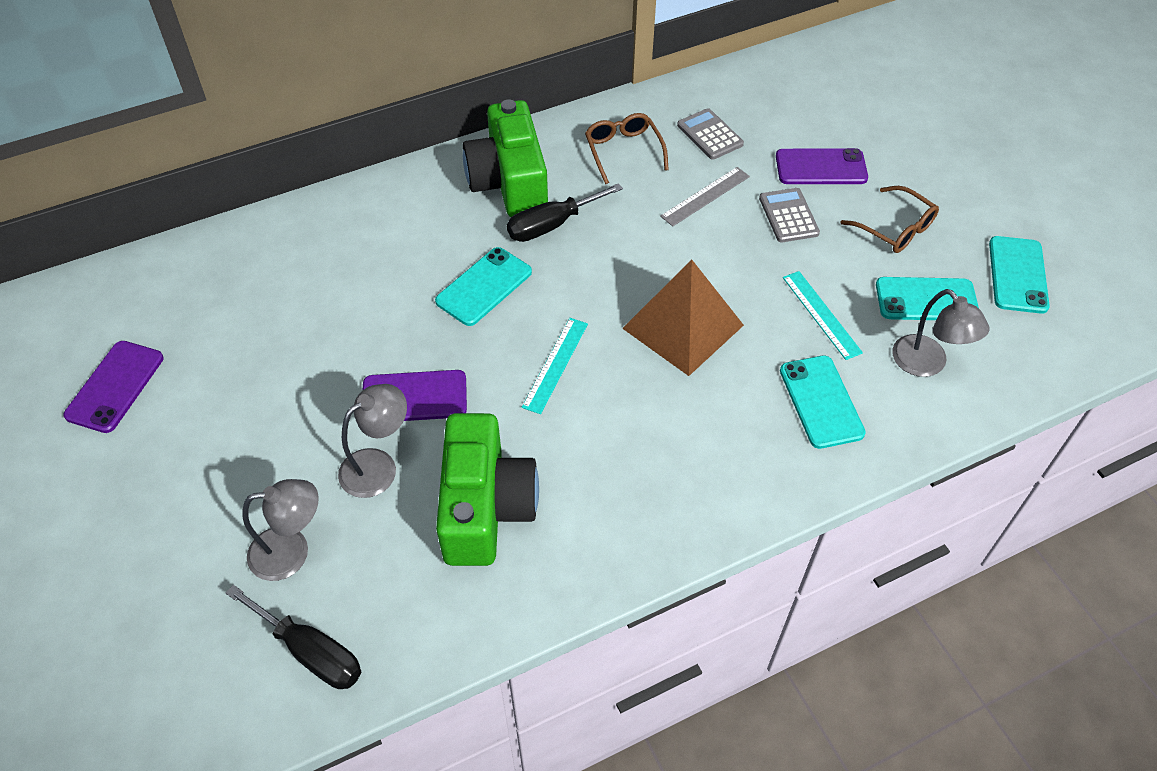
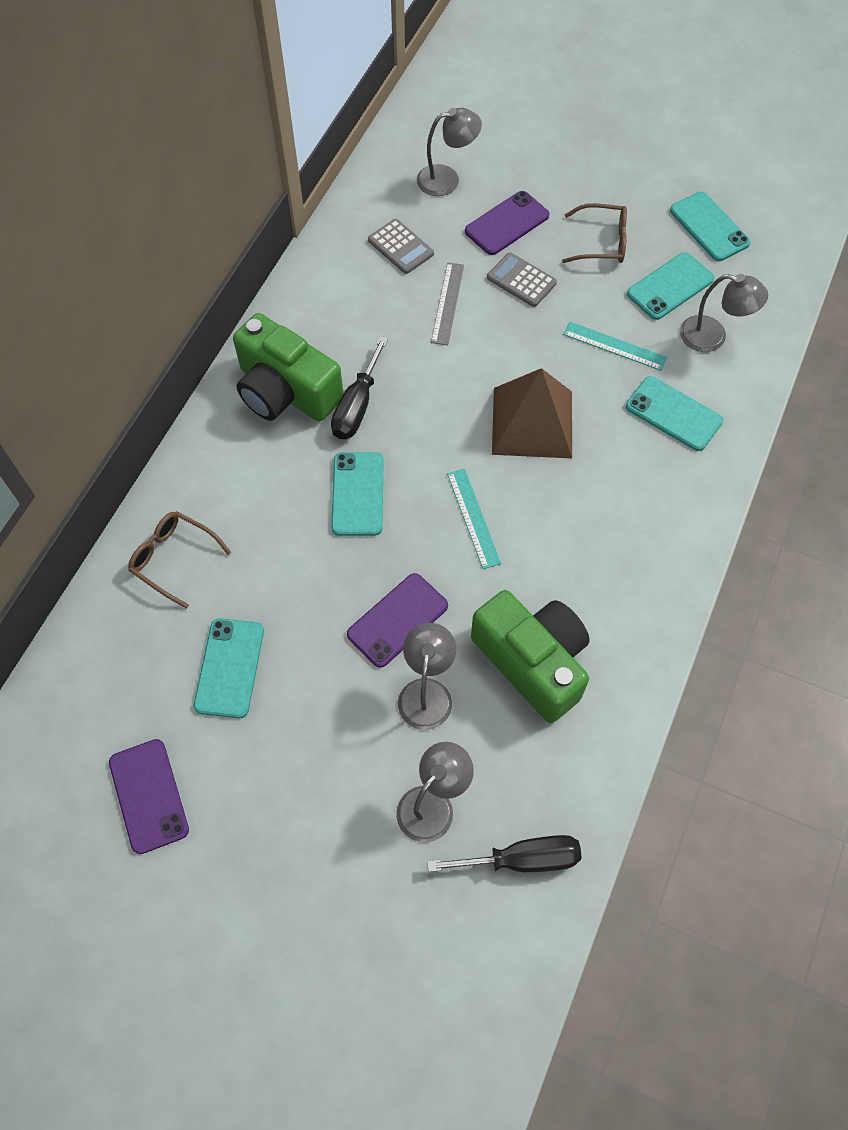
camera: 40 degrees left, 10 degrees up
brown glasses [585,113,669,184] -> brown glasses moved to [128,511,231,609]
grey calculator [677,108,744,160] -> grey calculator turned 150 degrees counterclockwise [368,219,434,274]
none -> turquoise phone [194,618,264,718]
none -> grey lamp [417,108,482,196]

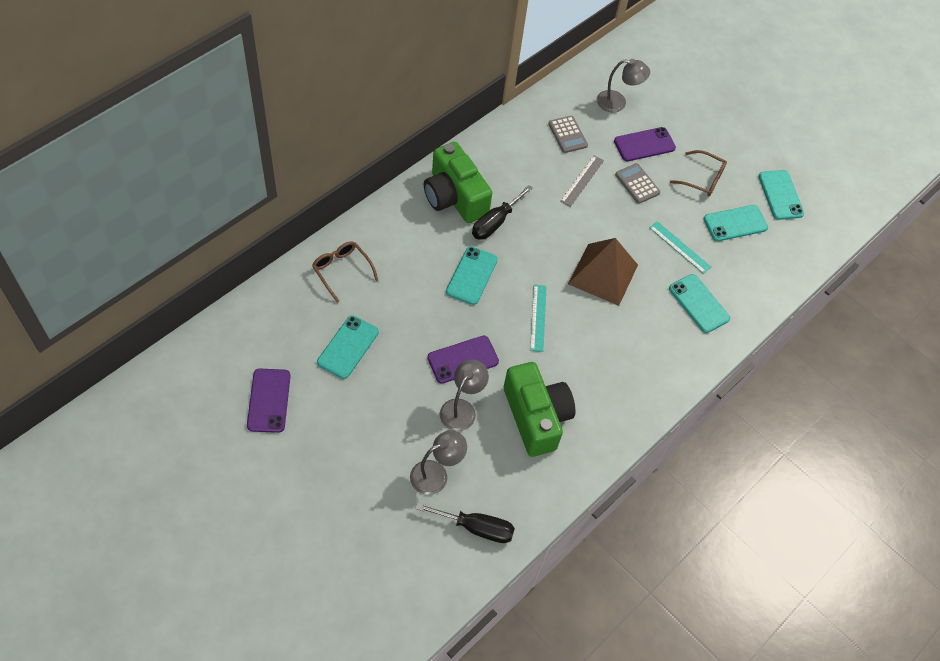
camera: 15 degrees right, 5 degrees down
grey lamp [680,274,768,352] -> none

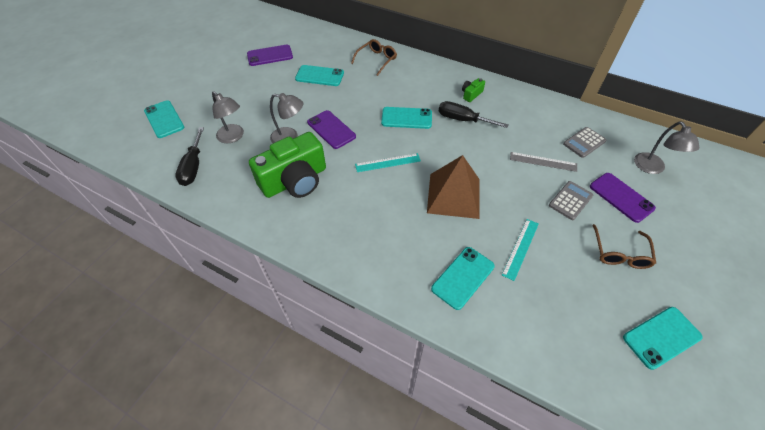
camera: 80 degrees right, 5 degrees down
green camera [424,142,492,223] -> green camera [462,78,485,102], size x0.41
turquoise phone [704,205,768,241] -> turquoise phone moved to [144,100,184,138]

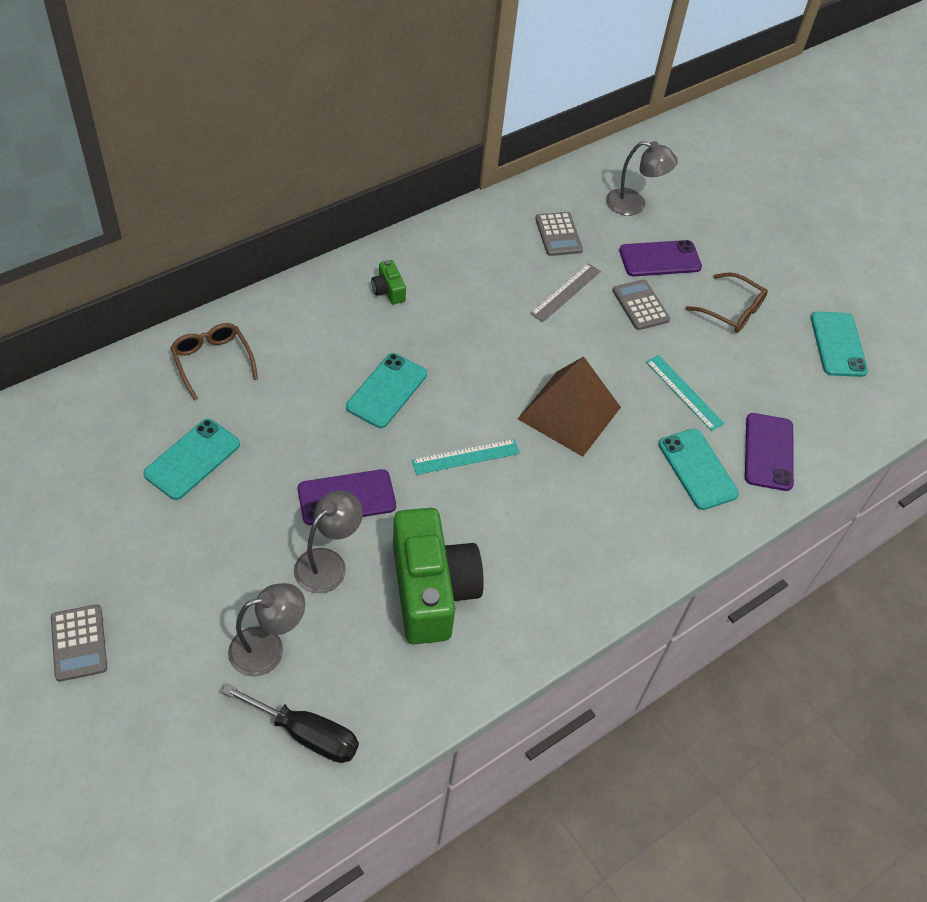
camera: 70 degrees left, 0 degrees up
turquoise phone [144,100,184,138] -> none
purple phone [247,45,293,66] -> purple phone moved to [745,413,794,491]
turquoise ruler [355,153,421,172] -> turquoise ruler turned 60 degrees clockwise [412,439,520,475]
black screwdriver [439,101,508,128] -> none
none -> grey calculator [51,604,107,682]

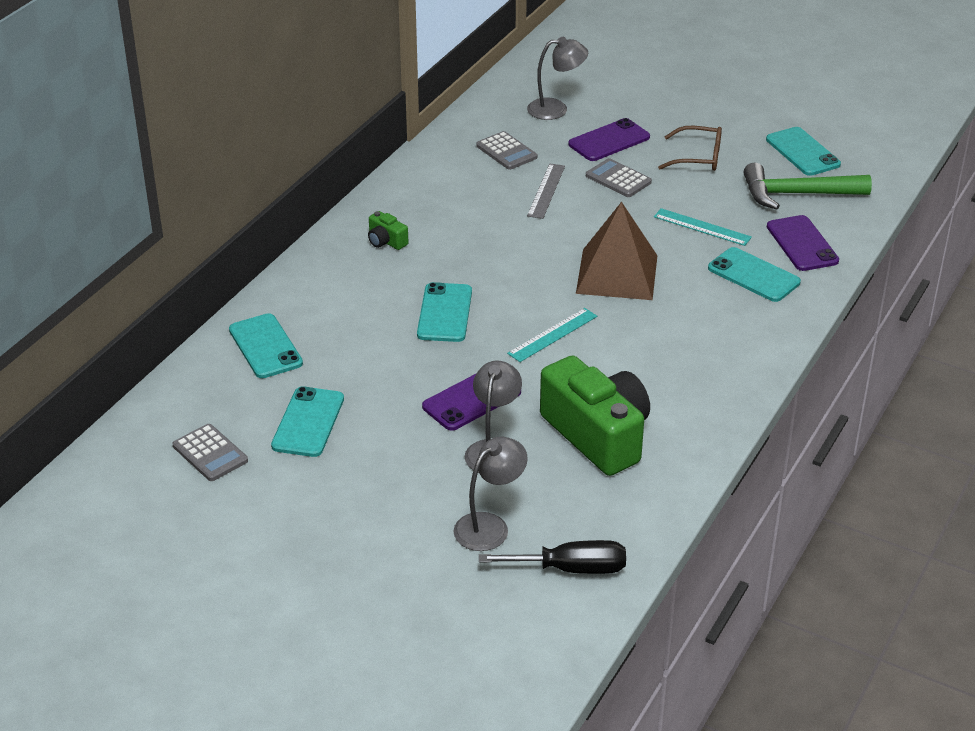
camera: 20 degrees left, 15 degrees down
grey calculator [51,604,107,682] -> grey calculator moved to [172,424,248,481]
brown glasses [170,323,258,400] -> turquoise phone [229,313,303,378]
none -> green hammer [744,163,872,210]

